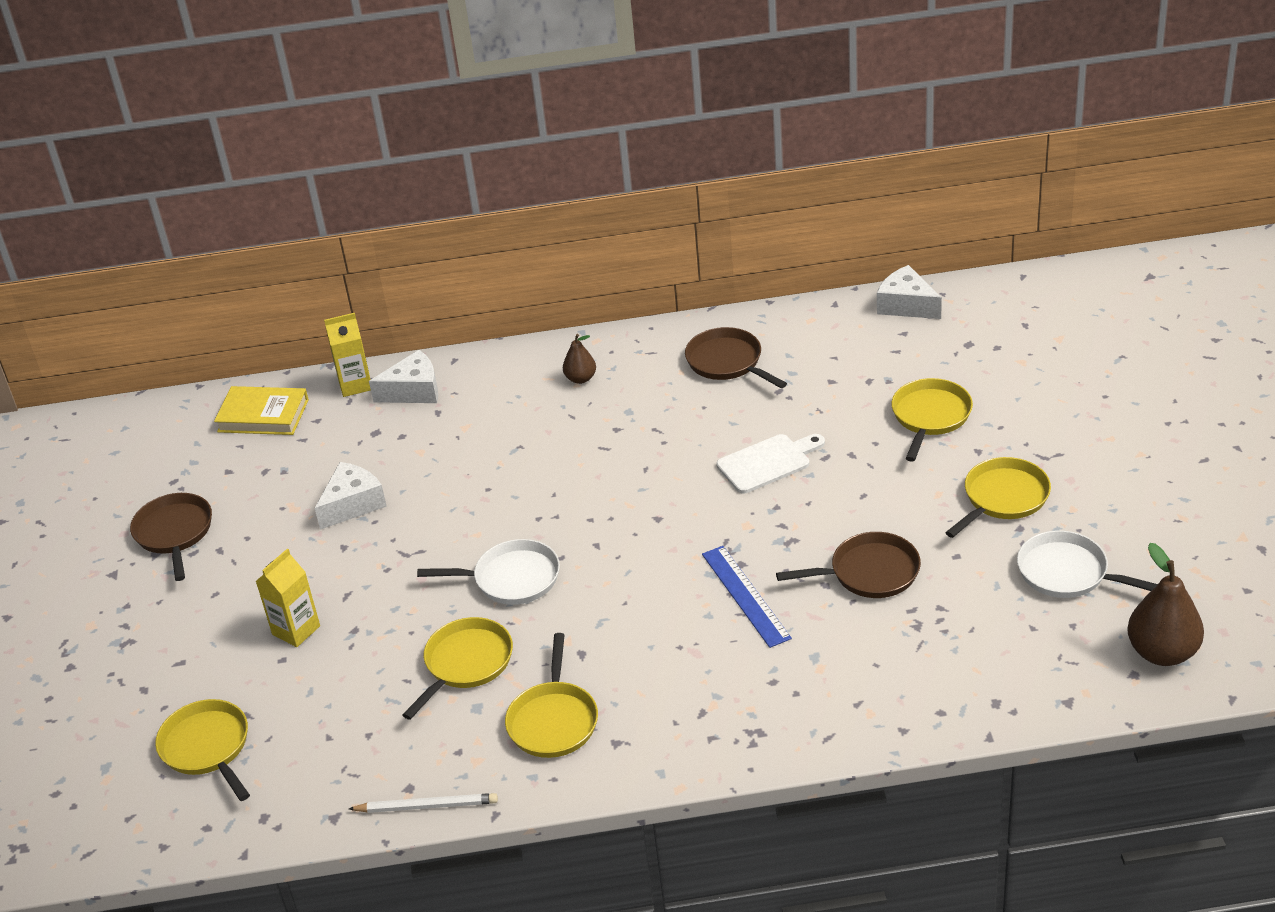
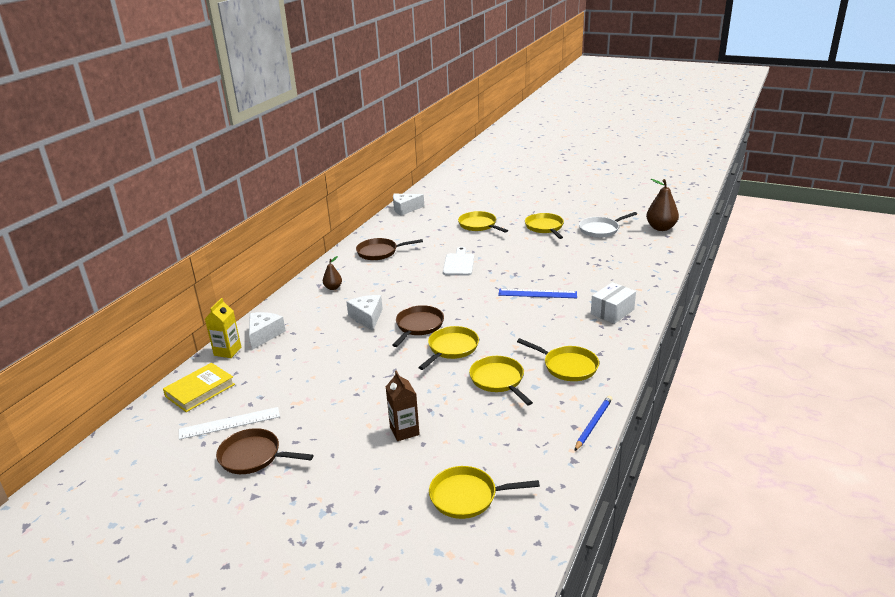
camera: 60 degrees left, 10 degrees down
yellow carton [256,549,320,647] -> brown carton [386,370,420,441]
white cheese [315,462,387,530] -> white cheese moved to [346,295,383,331]
white pencil [349,793,498,813] -> blue pencil [574,396,612,451]
white pan [417,539,560,605] -> yellow pan [418,326,479,370]
brown pan [776,532,921,598] -> brown pan moved to [393,305,444,347]
none -> white ruler [179,407,280,440]
none -> white box [591,282,636,324]

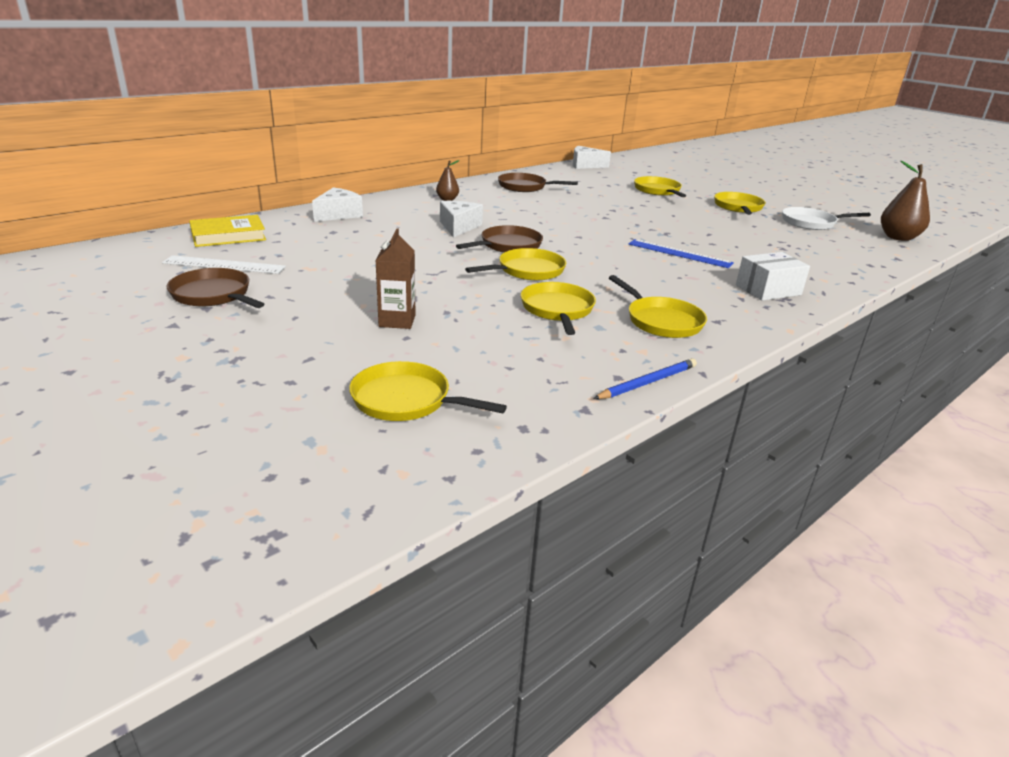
camera: 20 degrees right, 0 degrees up
yellow carton [205,298,241,358] -> none
white cutting board [443,247,474,276] -> none

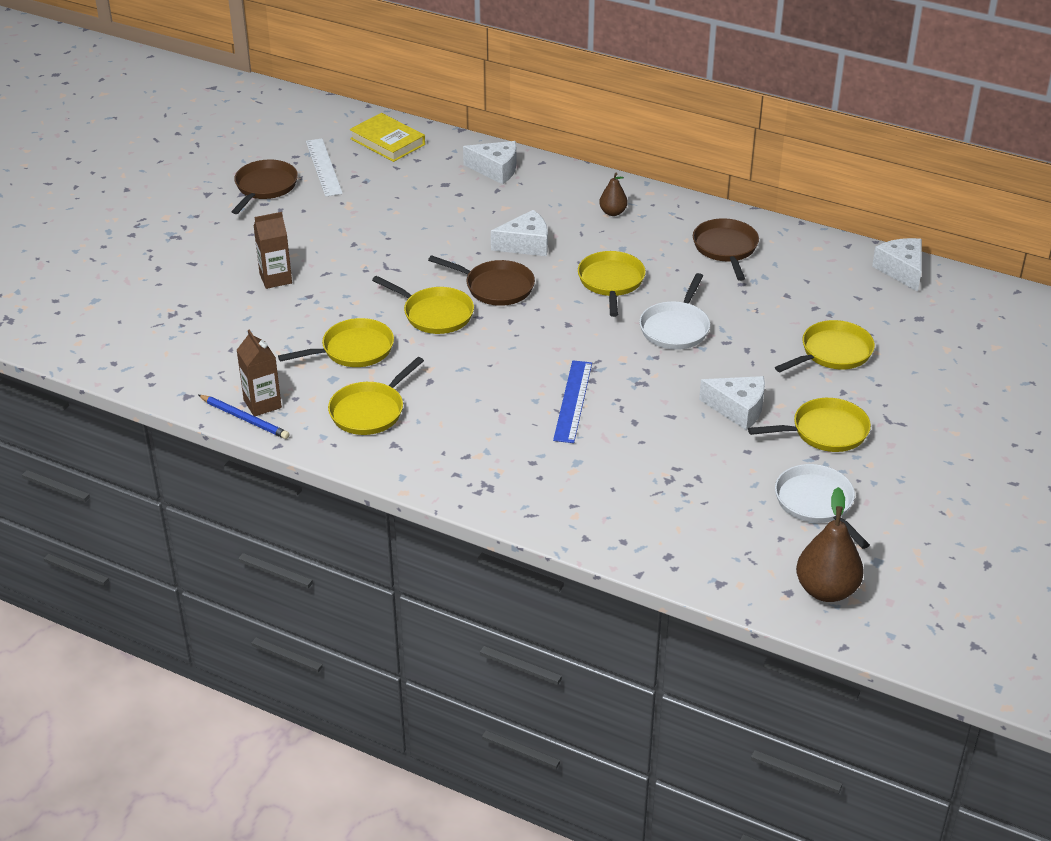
camera: 70 degrees right, 10 degrees up
yellow pan [349,361,507,421] -> yellow pan moved to [578,251,646,317]
white box [736,252,810,301] -> none
none -> brown carton [237,329,282,416]
none -> white pan [639,273,710,350]
none -> white cheese [699,376,765,430]

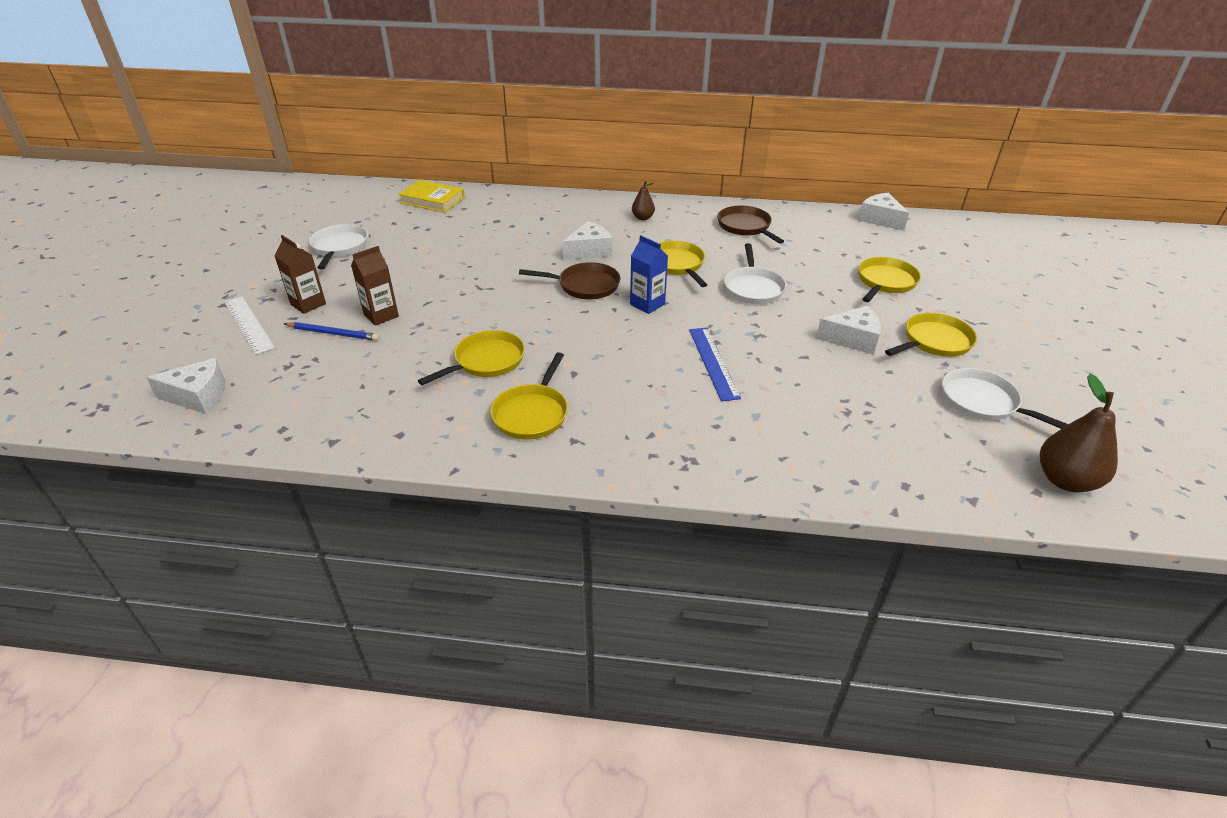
camera: 20 degrees left, 0 degrees up
blue pencil [198,395,290,439] -> blue pencil moved to [284,322,379,341]
brown pan [231,160,298,214] -> white pan [309,224,368,269]
brown carton [237,329,282,416] -> brown carton moved to [274,235,326,314]
white ruler [306,138,343,197] -> white ruler moved to [225,296,275,355]
yellow pan [372,276,474,334] -> none
white cheese [463,141,516,184] -> white cheese moved to [146,358,225,414]
none -> blue carton [630,235,668,314]

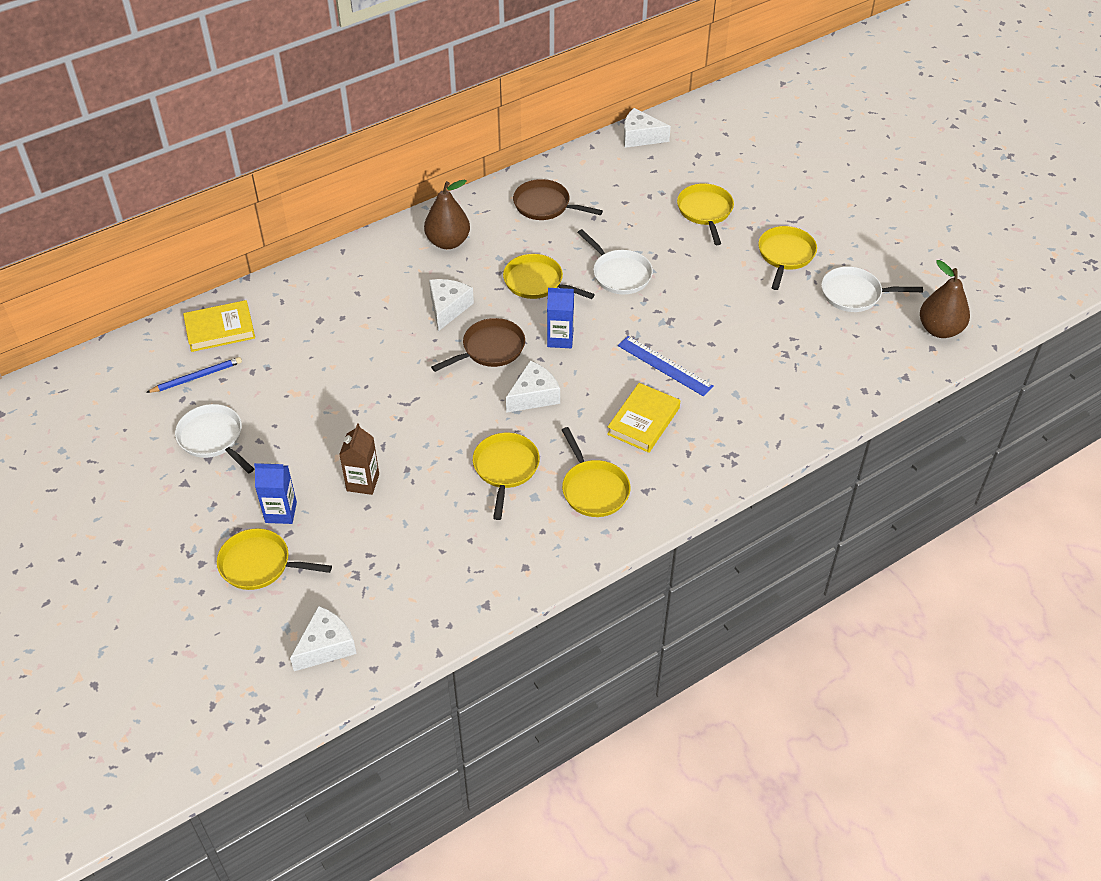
camera: 40 degrees left, 10 degrees up
white ruler [225,296,275,355] -> yellow pan [217,528,332,590]
brown carton [274,235,326,314] -> blue carton [254,462,297,524]
blue pencil [284,322,379,341] -> blue pencil moved to [146,357,242,393]
brown pear [632,181,655,220] -> brown pear [424,179,470,249], size x1.79
white cheese [816,306,881,355] -> white cheese moved to [506,361,560,413]
none -> yellow book [607,383,680,453]

